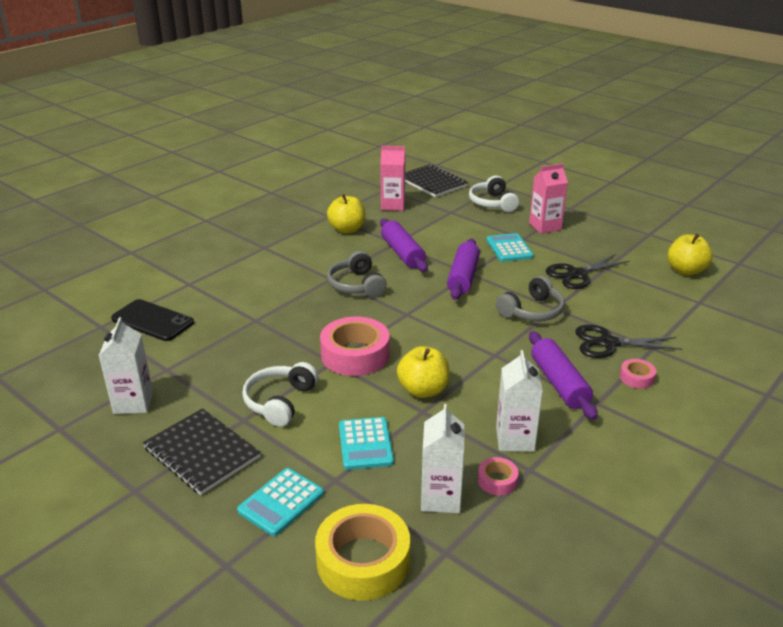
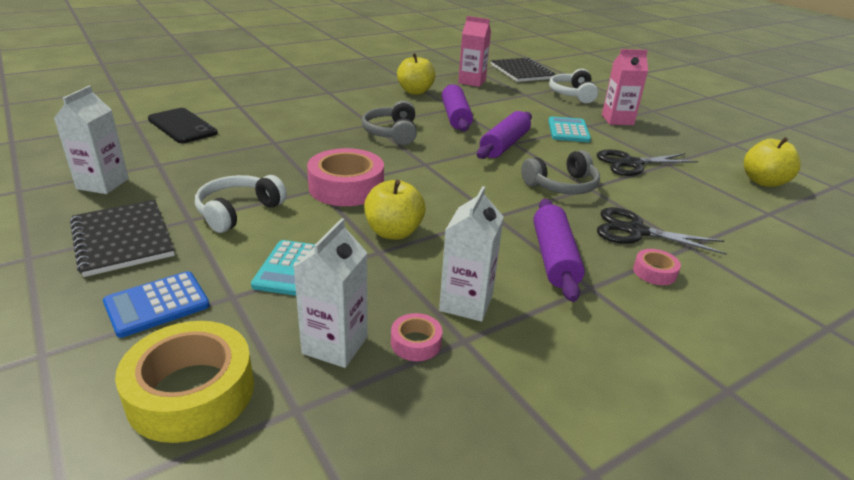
camera: 15 degrees right, 0 degrees up
turquoise calculator [237,468,324,536] -> blue calculator [103,271,210,338]

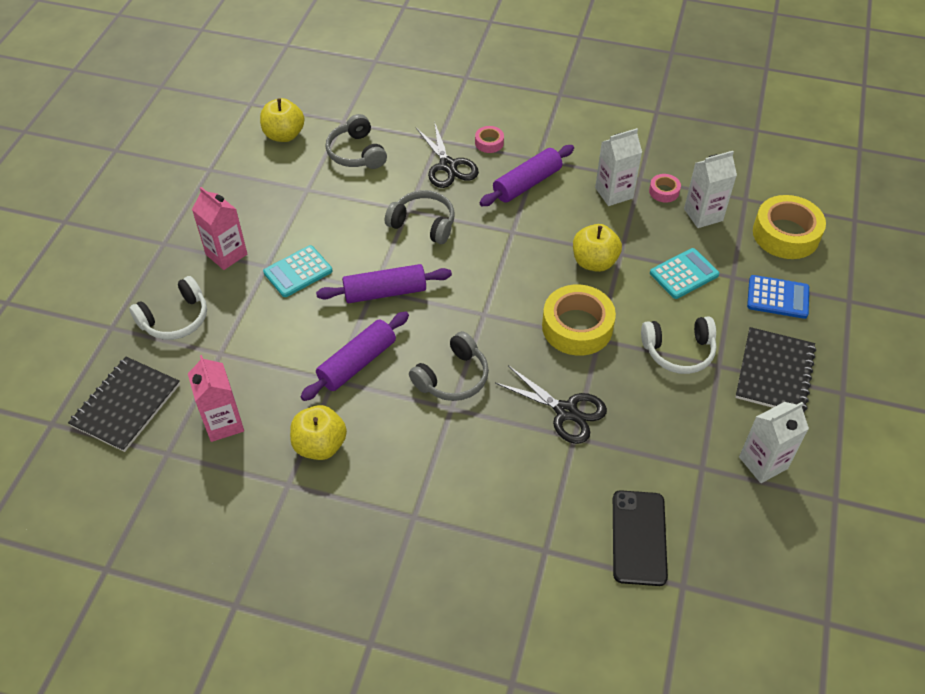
camera: 130 degrees left, 20 degrees up
pink tape [307,148,384,206] -> yellow tape [542,285,616,356]
black scissors [597,150,698,176] -> black scissors moved to [495,365,607,444]
none -> grey headphones [326,114,387,169]

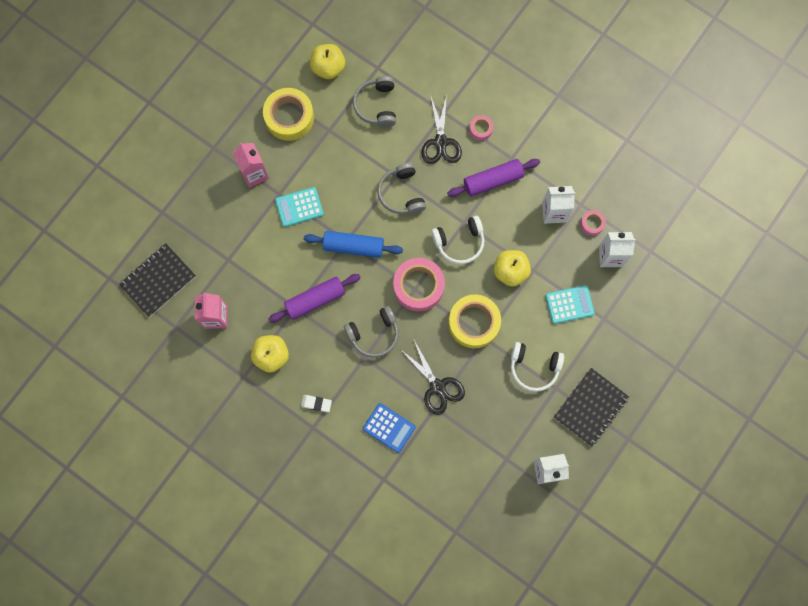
camera: 20 degrees right, 25 degrees up
white headphones [129,276,207,340] -> white headphones moved to [432,216,484,264]
purple rolling pin [316,264,452,303] -> blue rolling pin [304,231,403,258]
grey headphones [385,190,455,244] -> grey headphones turned 150 degrees counterclockwise [377,163,426,214]
black phone [613,490,668,586] -> none
blue calculator [747,275,809,319] -> blue calculator moved to [363,403,416,453]
yellow tape [753,195,826,259] -> yellow tape moved to [263,88,314,141]
none -> white eraser [301,395,332,412]
none -> pink tape [393,258,445,312]

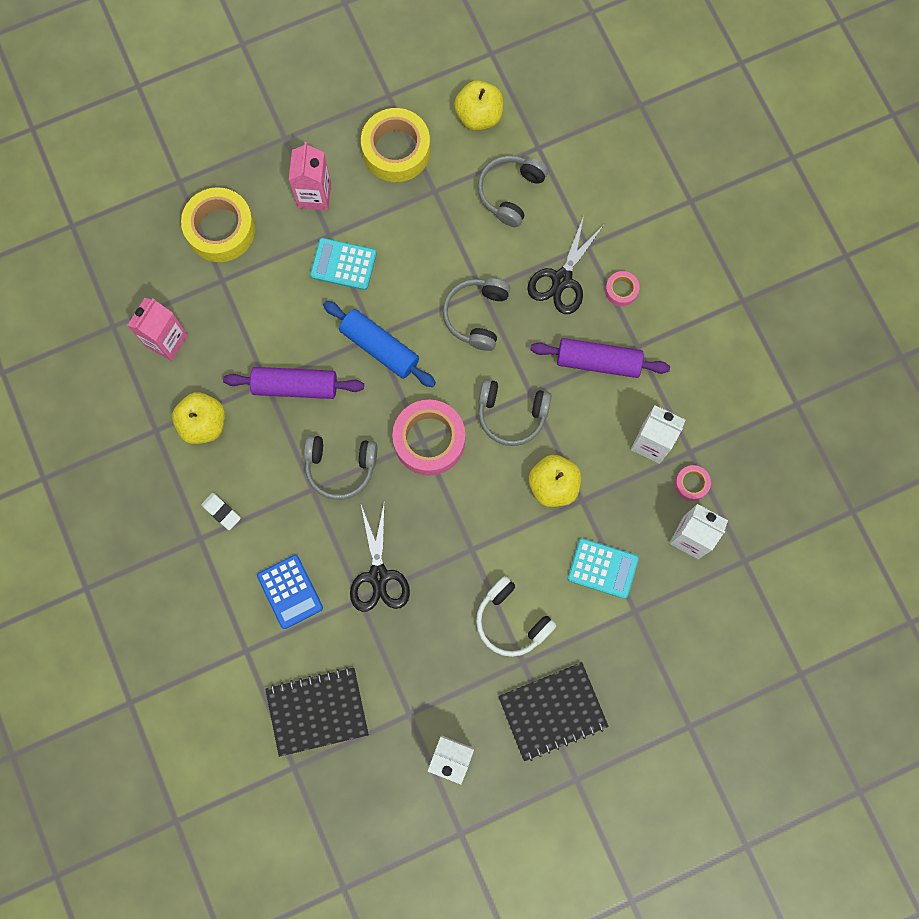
camera: 30 degrees right, 0 degrees up
black notebook [119,243,196,317] -> black notebook moved to [265,667,369,757]
white headphones [432,216,484,264] -> grey headphones [478,379,552,446]
yellow tape [448,294,501,348] -> yellow tape moved to [181,187,255,262]

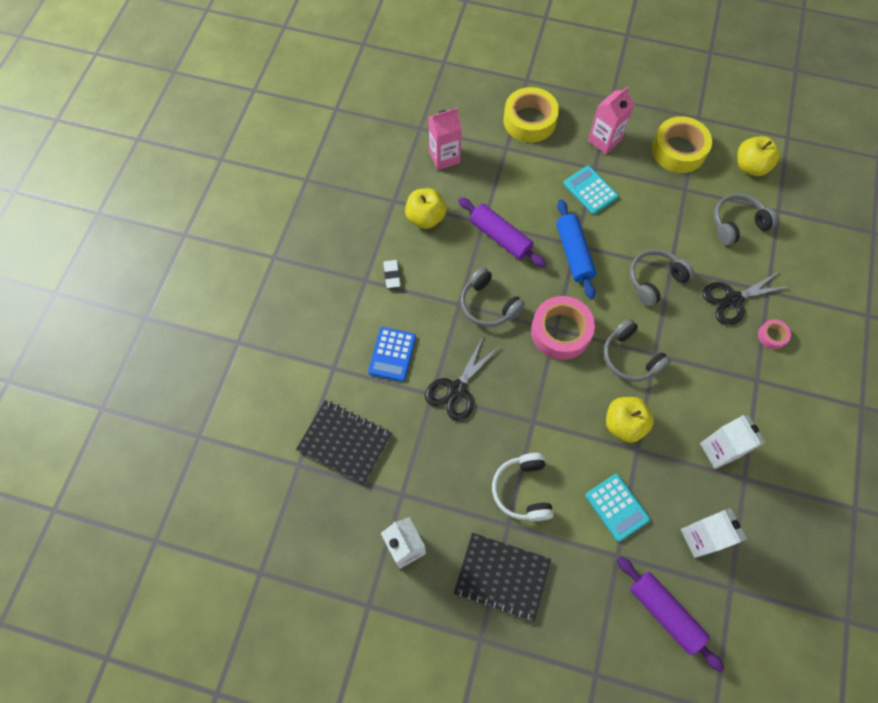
camera: 40 degrees right, 10 degrees down
purple rolling pin [530,338,670,378] -> purple rolling pin moved to [617,557,724,672]
pink tape [675,465,711,501] -> none

